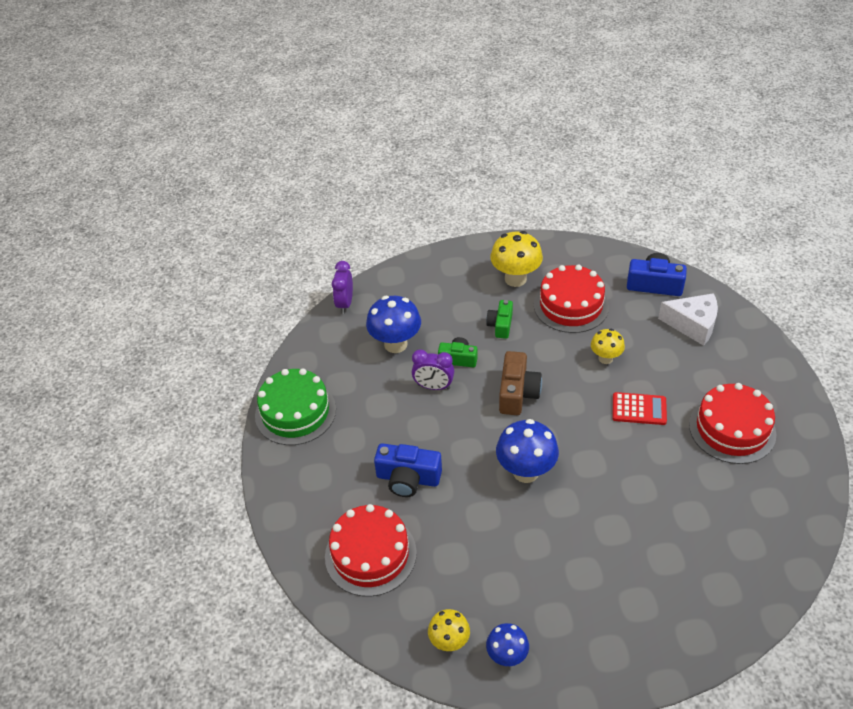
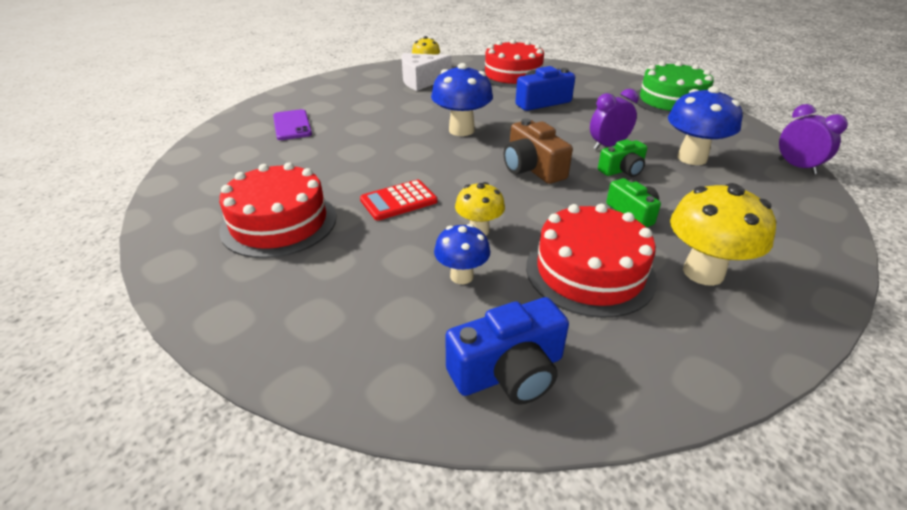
camera: 140 degrees right, 10 degrees down
blue mushroom [486,623,529,666] -> blue mushroom moved to [434,224,490,284]
white cheese [658,293,718,346] -> white cheese moved to [402,53,451,91]
none -> purple phone [273,109,312,140]

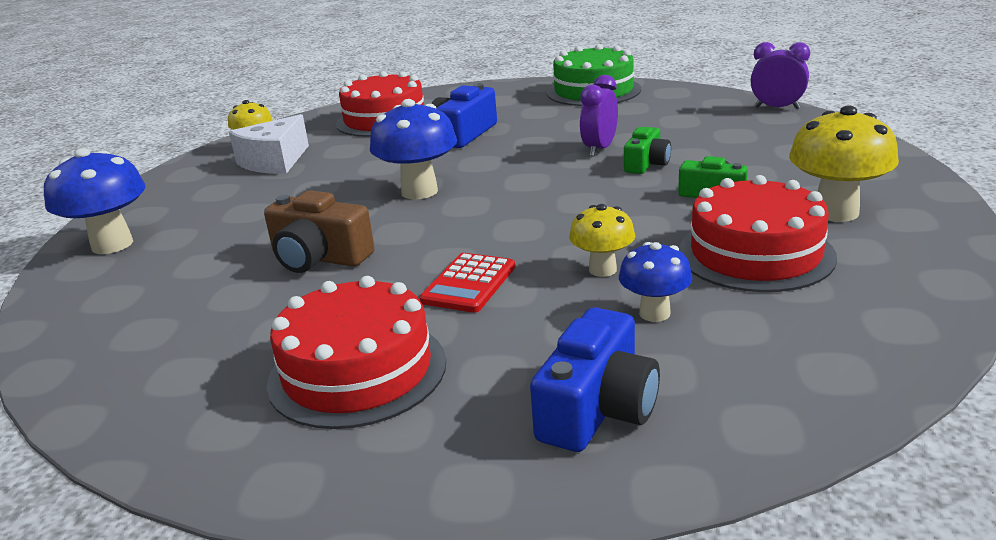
camera: 35 degrees left, 10 degrees down
purple phone [273,109,312,140] -> none
blue camera [445,297,569,405] -> blue camera moved to [530,307,660,452]
brown camera [504,118,573,184] -> brown camera moved to [264,190,375,273]
blue mushroom [668,86,743,165] -> blue mushroom moved to [44,148,146,254]

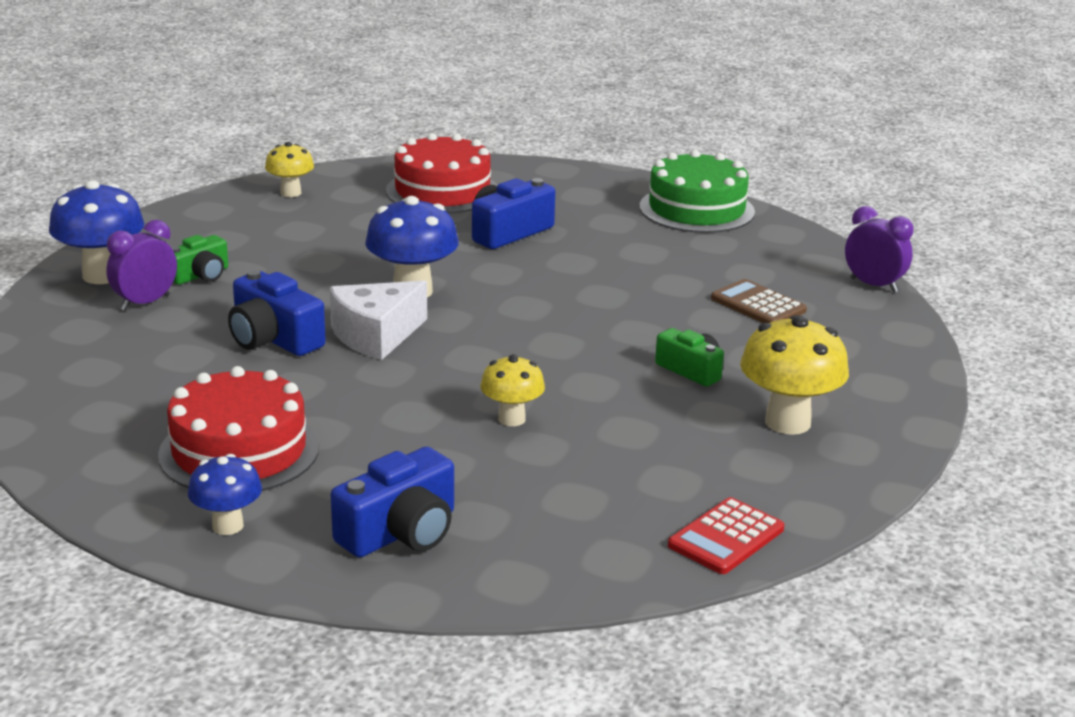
camera: 15 degrees right, 0 degrees up
white cheese [229,114,309,174] -> white cheese moved to [330,281,427,360]
brown camera [264,190,375,273] -> blue camera [228,270,326,356]
red calculator [420,253,515,313] -> red calculator moved to [668,497,784,574]
purple clock [580,75,618,157] -> purple clock moved to [106,220,177,311]
blue mushroom [619,242,693,322] -> blue mushroom moved to [188,454,262,535]
green camera [624,127,671,174] -> green camera moved to [172,235,228,285]
red cake [679,175,837,292] -> none
none -> brown calculator [711,279,807,323]

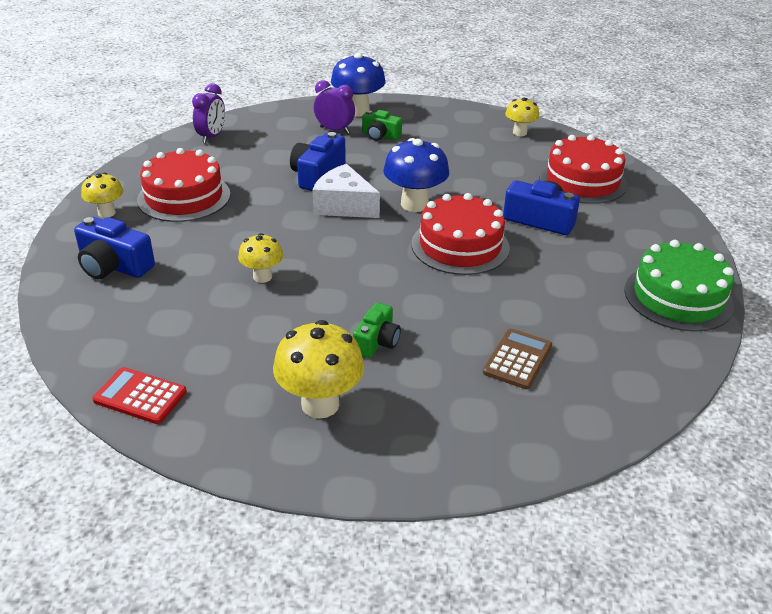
camera: 70 degrees right, 10 degrees up
blue mushroom [188,454,262,535] -> yellow mushroom [81,172,123,218]
purple clock [845,206,913,292] -> purple clock moved to [192,84,225,143]
none -> red cake [412,193,510,275]

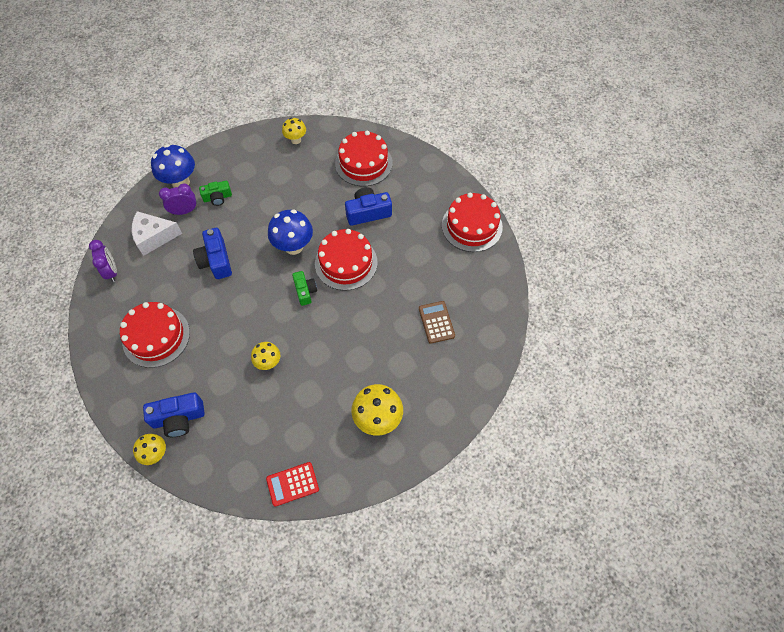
camera: 40 degrees left, 25 degrees up
yellow mushroom [81,172,123,218] -> yellow mushroom moved to [133,434,166,465]
white cheese [313,164,380,218] -> white cheese moved to [132,211,182,256]
green camera [353,303,401,358] -> green camera moved to [292,271,317,306]
green cake [624,240,734,332] -> red cake [442,193,503,252]

